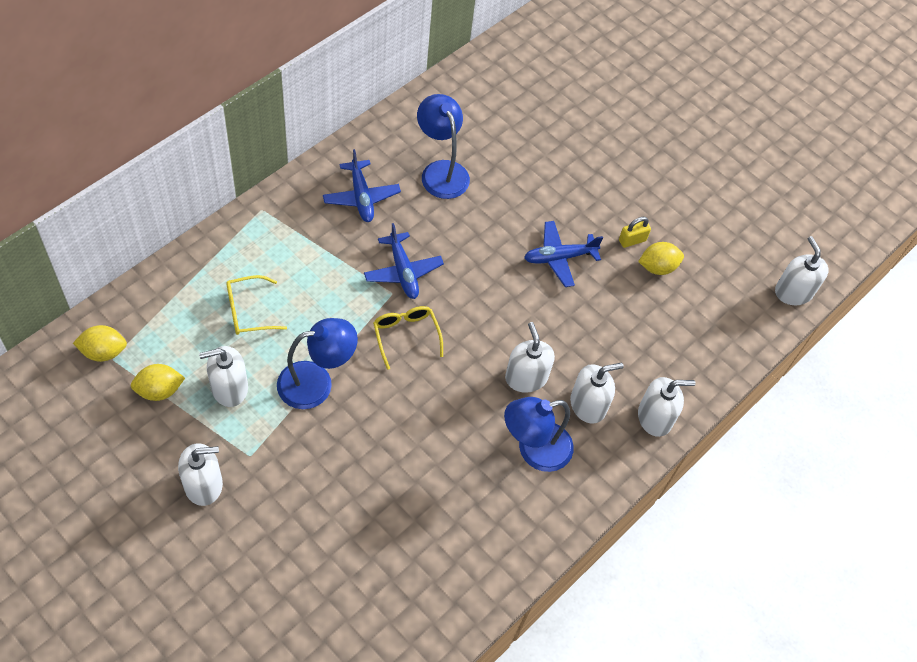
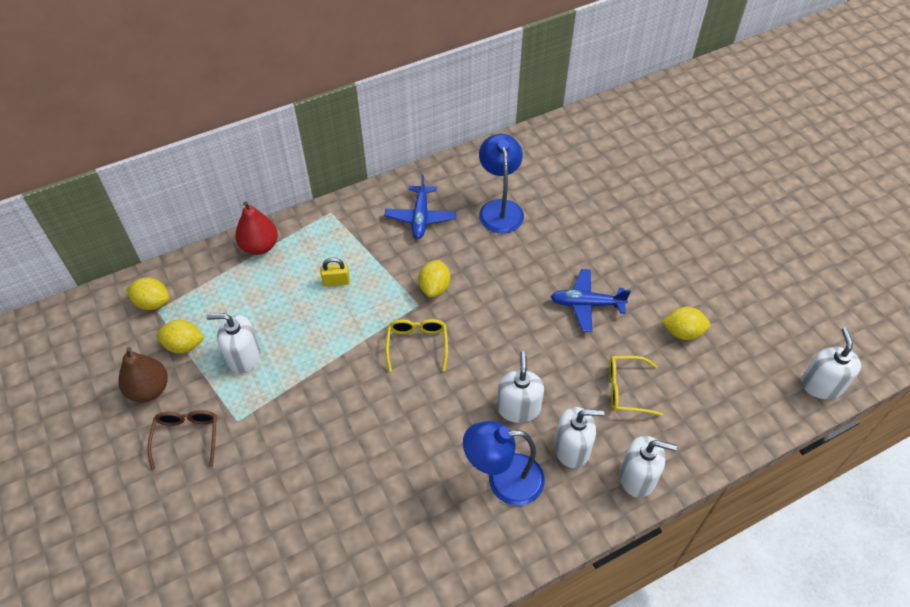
camera: 25 degrees right, 5 degrees down
white soap dispenser [178,443,223,506] -> brown glasses [147,410,217,470]
yellow glasses [226,275,287,335] -> yellow glasses moved to [609,356,663,416]
blue lamp [277,318,358,409] -> none
blue plane [364,223,444,299] -> yellow lemon [418,260,450,297]
yellow padlock [619,217,651,248] -> yellow padlock moved to [320,258,350,286]
none -> brown pear [118,347,168,402]
none -> red pear [235,201,278,255]

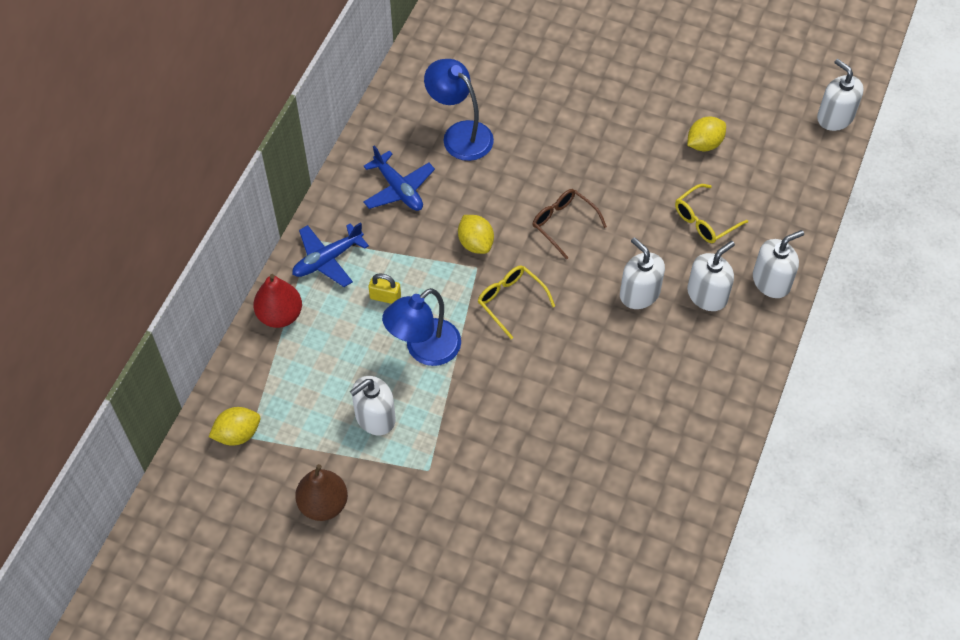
camera: 40 degrees left, 5 degrees up
brown glasses [147,410,217,470] -> brown glasses moved to [532,189,607,260]
yellow lemon [156,320,204,353] -> none
yellow padlock [320,258,350,286] -> yellow padlock turned 60 degrees clockwise [368,273,401,304]
blue lamp [463,421,545,506] -> blue lamp moved to [382,288,461,366]
blue plane [551,269,631,332] -> blue plane moved to [292,222,369,287]

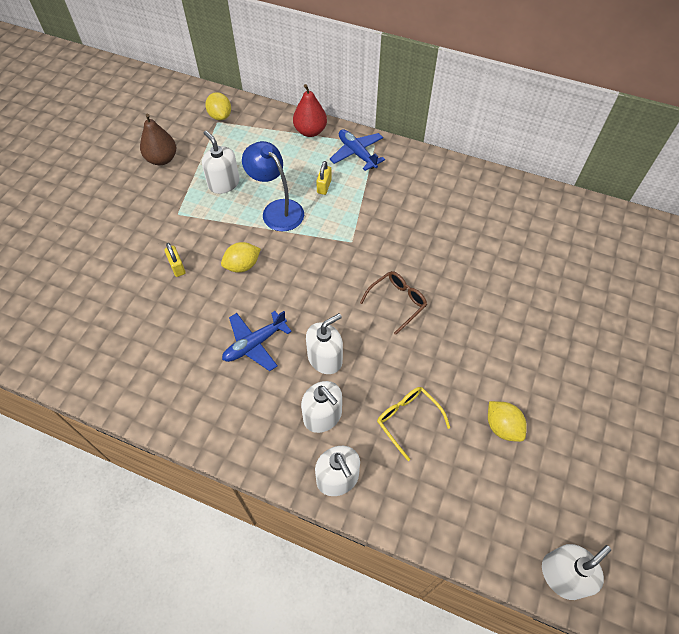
camera: 90 degrees right, 0 degrees up
blue plane [363,146,435,211] -> blue plane moved to [222,311,292,371]
blue lamp [424,59,494,161] -> none
yellow lemon [458,215,494,254] -> yellow lemon moved to [221,242,261,273]
yellow glasses [478,265,555,339] -> none
none -> yellow padlock [164,243,186,277]

